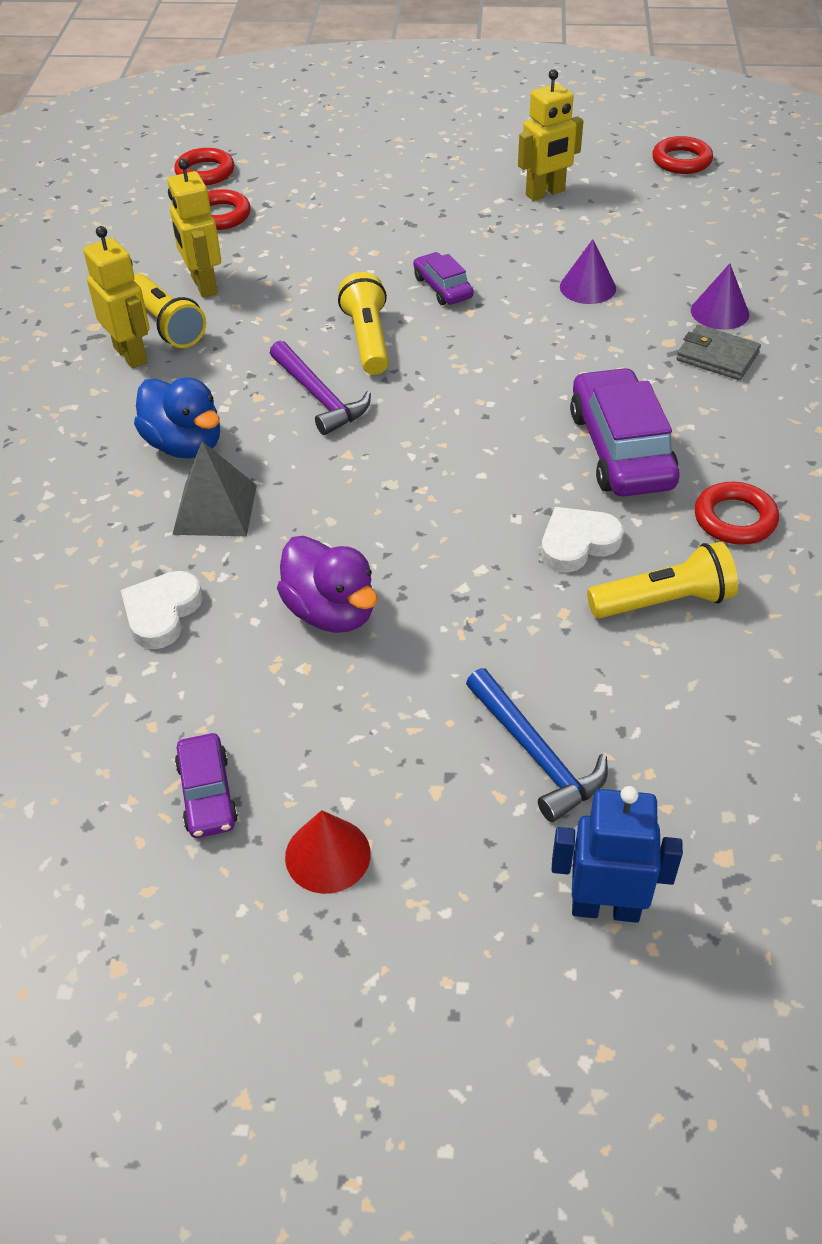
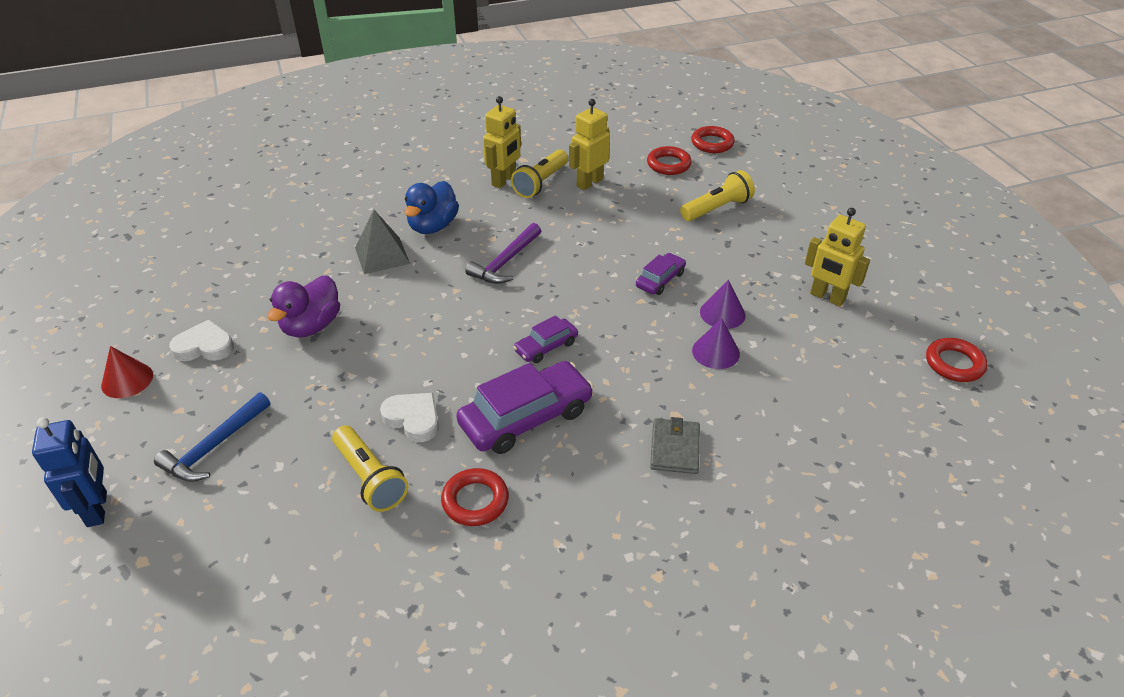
camera: 65 degrees right, 5 degrees down
white heart [121,571,203,649] -> white heart moved to [169,320,234,361]
purple car [175,733,238,838] -> purple car moved to [513,315,578,363]
yellow flashlight [338,272,389,375] -> yellow flashlight moved to [680,170,755,221]
purple cone [691,263,749,330] -> purple cone moved to [700,280,746,329]

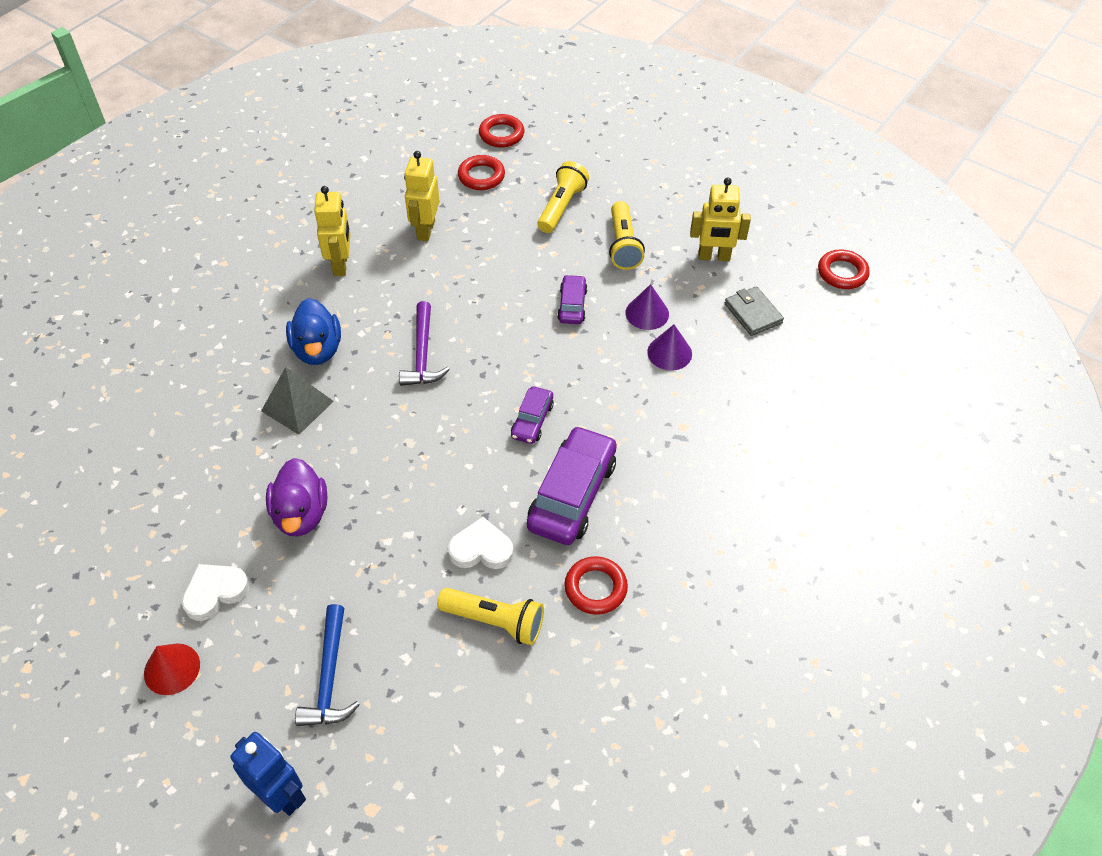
camera: 35 degrees left, 10 degrees up
yellow flashlight [511,150,568,198] -> yellow flashlight moved to [609,201,645,270]
grey wallet [650,417,700,474] -> grey wallet moved to [725,286,784,336]

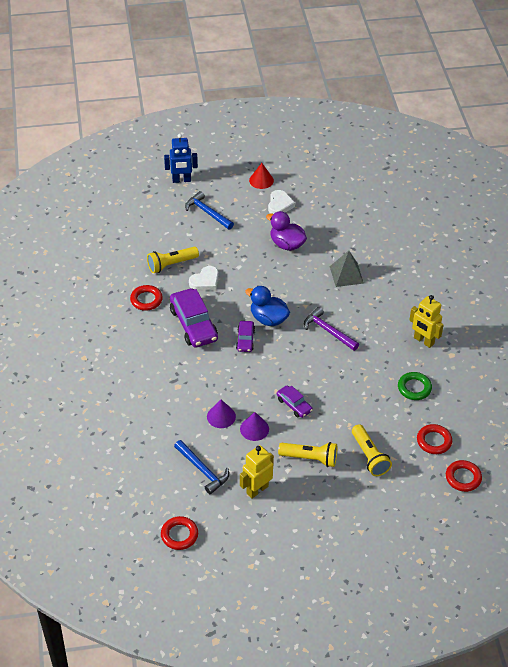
camera: 135 degrees right, 5 degrees down
blue duck [286,298,341,365] -> blue duck moved to [245,286,290,326]
yellow robot [404,151,440,241] -> green ring [398,372,432,400]
purple car [511,387,554,444] -> purple car turned 150 degrees counterclockwise [236,321,255,352]
yellow flashlight [609,201,645,270] -> yellow flashlight turned 150 degrees clockwise [278,442,337,467]
grey wallet [725,286,784,336] -> blue hammer [174,440,229,494]

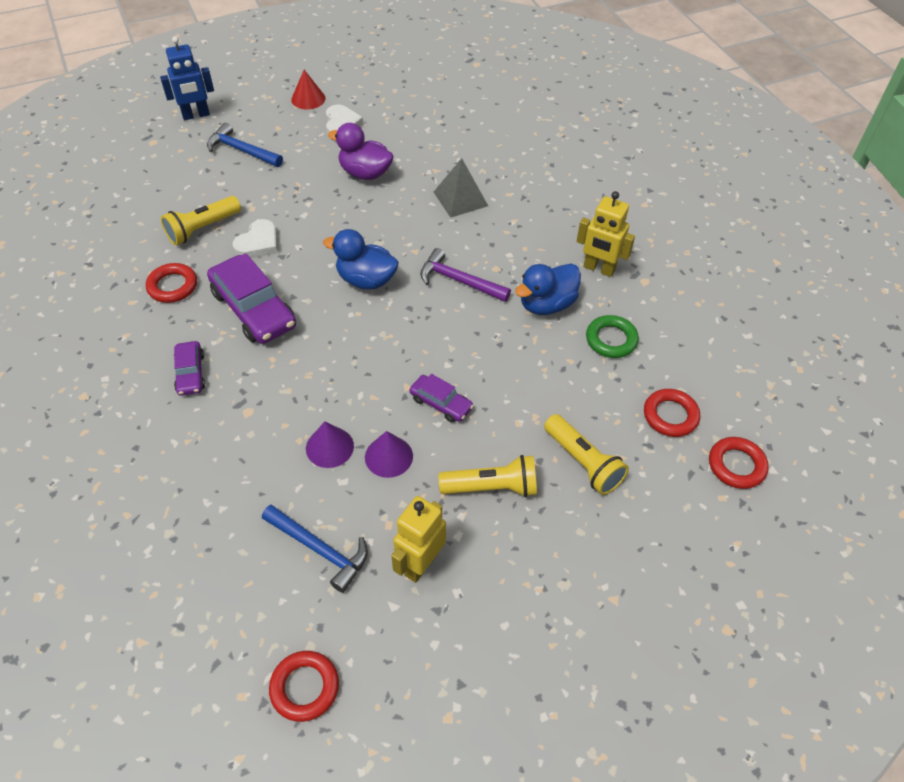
camera: 15 degrees left, 5 degrees up
purple car [236,321,255,352] -> purple car moved to [174,341,205,396]
none -> blue duck [515,264,581,315]

